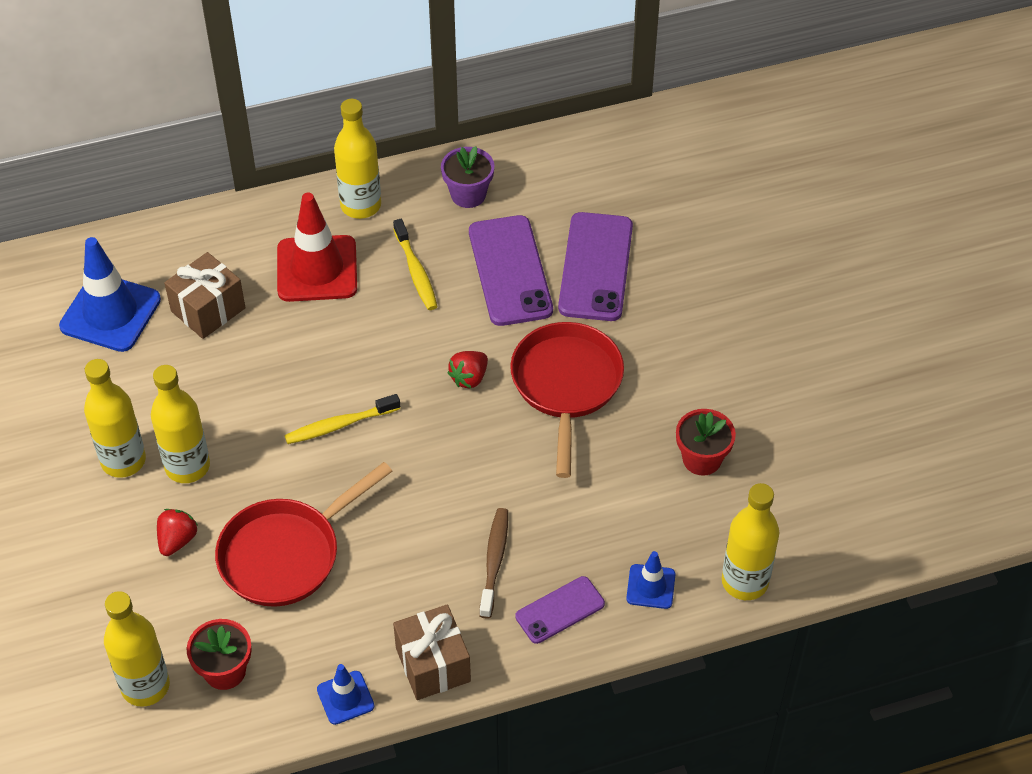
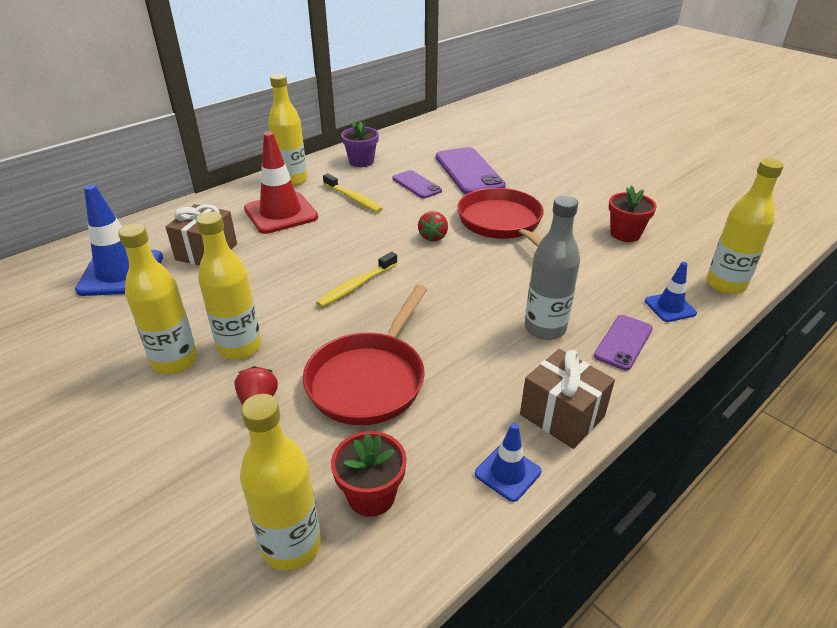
camera: 25 degrees left, 15 degrees down
purple phone [469,215,553,326] -> purple phone [392,170,442,198], size x0.57
brown toothbrush [479,508,508,619] -> grey bottle [524,196,580,340]

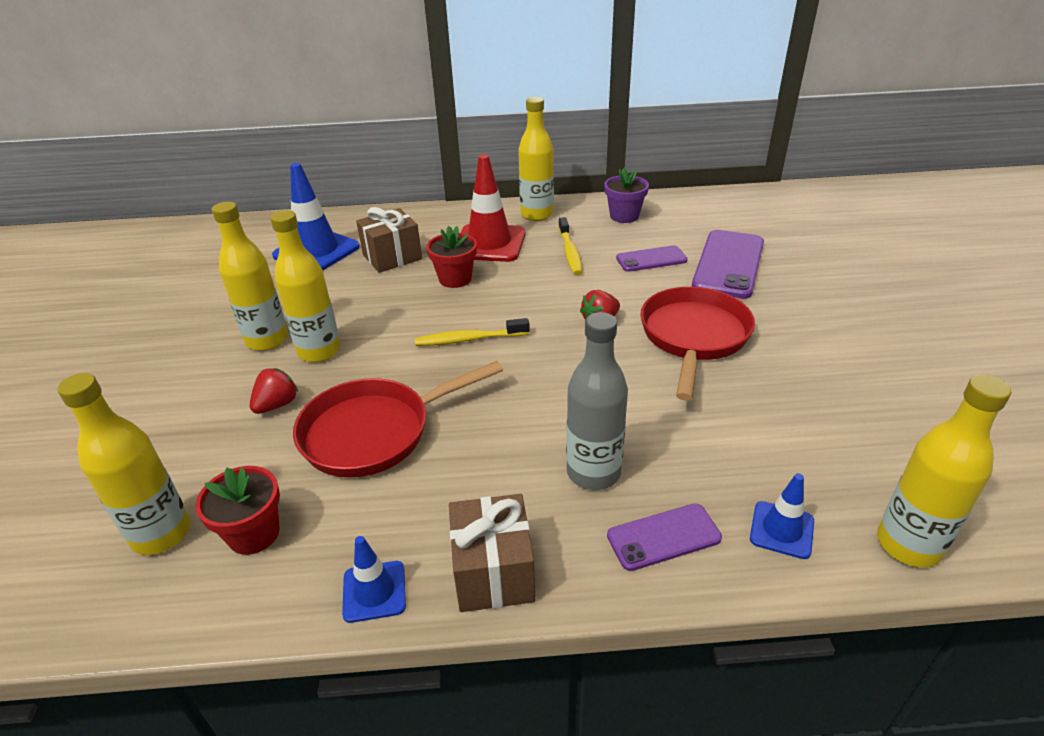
camera: 40 degrees right, 0 degrees up
purple phone [392,170,442,198] -> purple phone turned 75 degrees clockwise [616,245,688,272]
red flower pot [609,186,657,242] -> red flower pot moved to [426,226,477,288]

